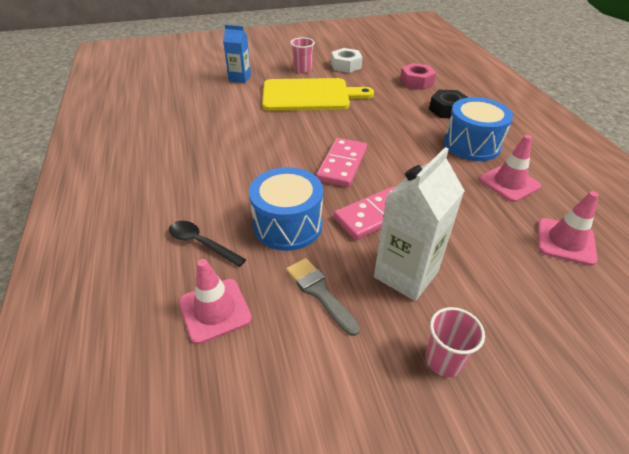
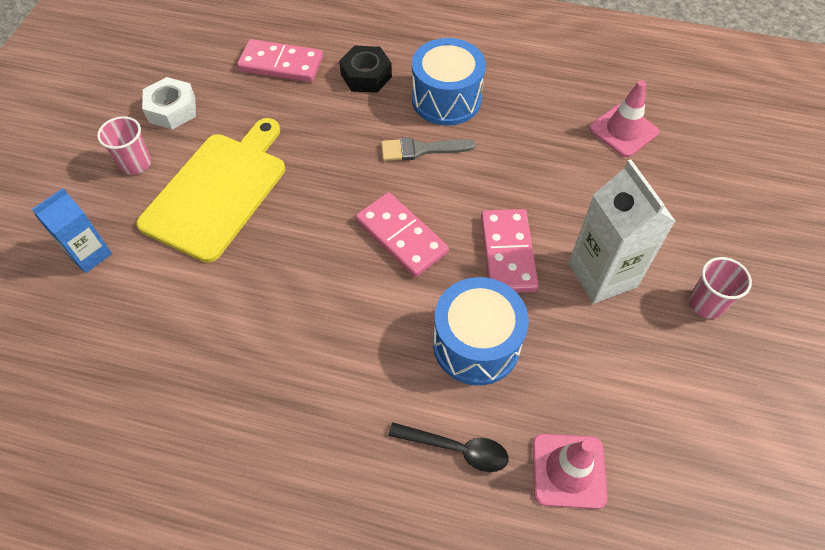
camera: 60 degrees left, 15 degrees up
black spoon [169,221,246,267] -> black spoon turned 135 degrees counterclockwise [388,422,508,472]
grey brush [286,258,360,336] -> grey brush moved to [381,137,476,161]
pink nut [400,63,436,90] -> pink domino [237,39,323,82]
pink traffic cone [479,135,541,202] -> none

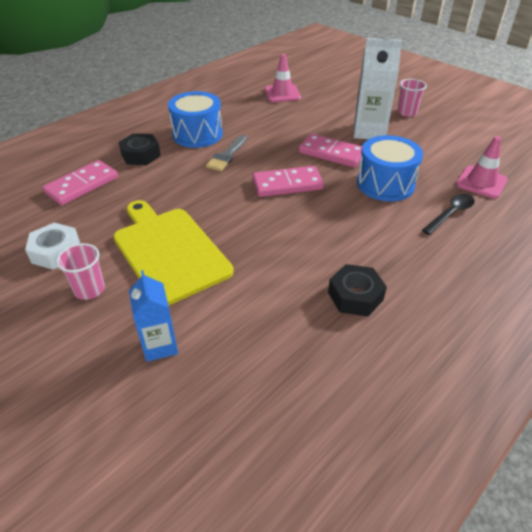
camera: 60 degrees left, 15 degrees down
none -> black nut [328,264,387,317]

